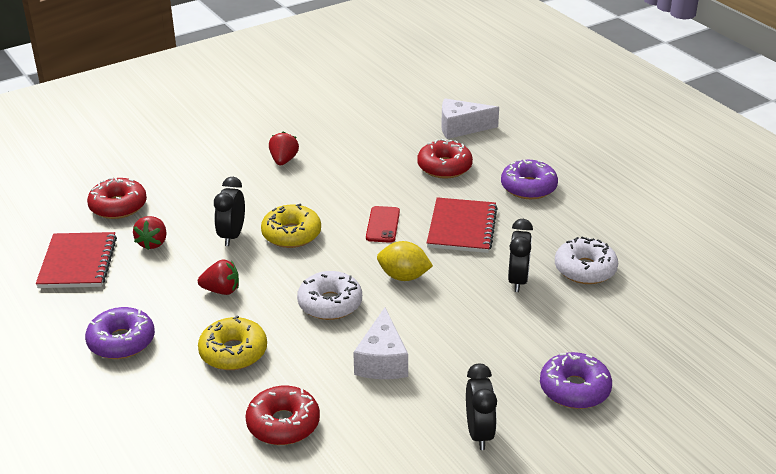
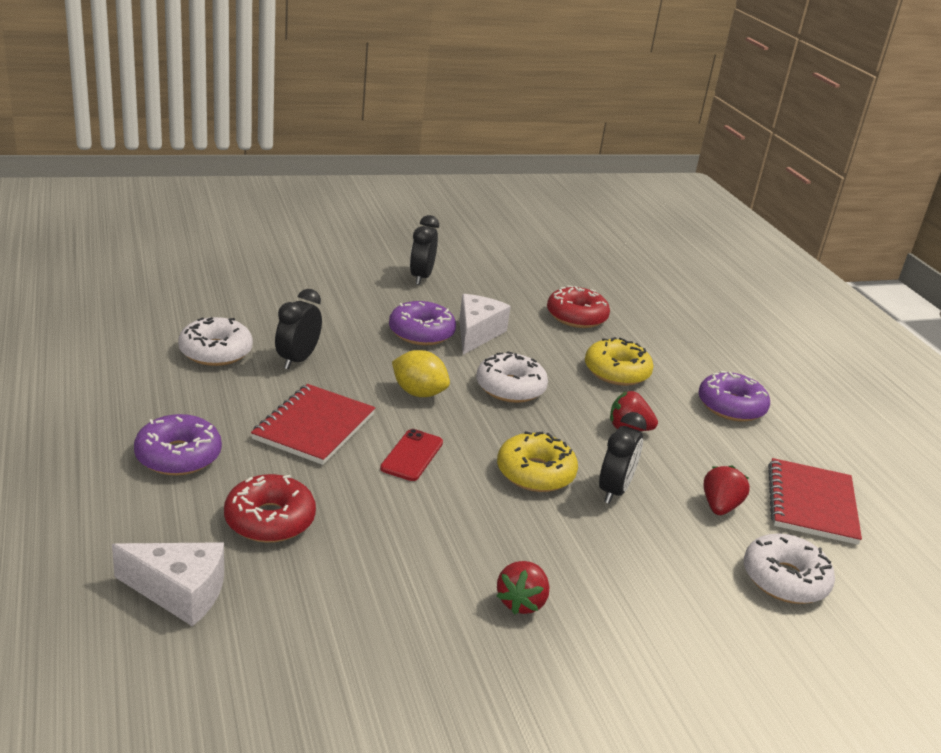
camera: 170 degrees left, 5 degrees down
red donut [87,178,147,219] -> white donut [744,533,835,604]
purple donut [540,352,612,409] -> purple donut moved to [389,301,456,345]

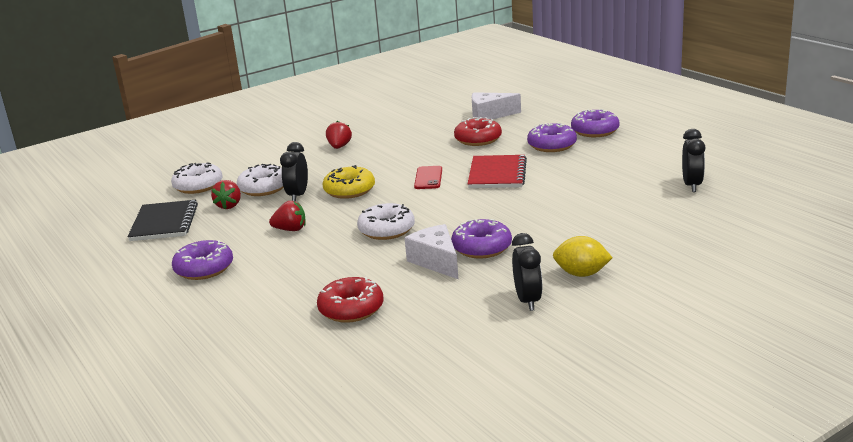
camera: 170 degrees right, 5 degrees down
white donut [178,317,253,366] -> white donut moved to [237,164,283,196]
black clock [275,289,322,369] -> black clock moved to [682,129,705,192]
yellow lemon [392,350,450,397] -> yellow lemon moved to [553,236,613,277]
white cheese [459,294,511,355] -> white cheese turned 150 degrees clockwise [405,224,458,279]
yellow donut [585,337,654,386] -> none
red notebook [768,458,862,545] -> black notebook [127,200,198,241]
none -> purple donut [571,109,620,137]

